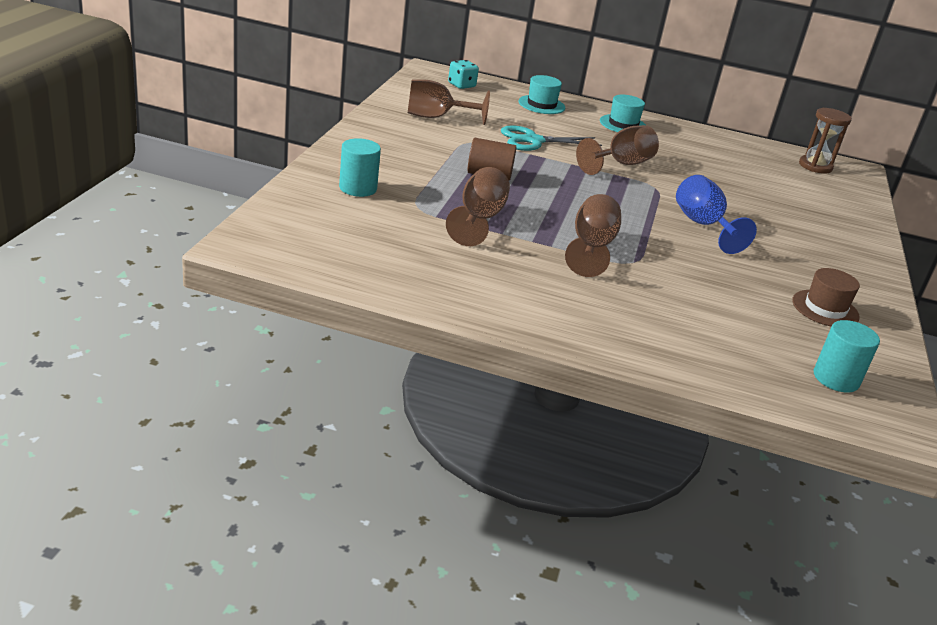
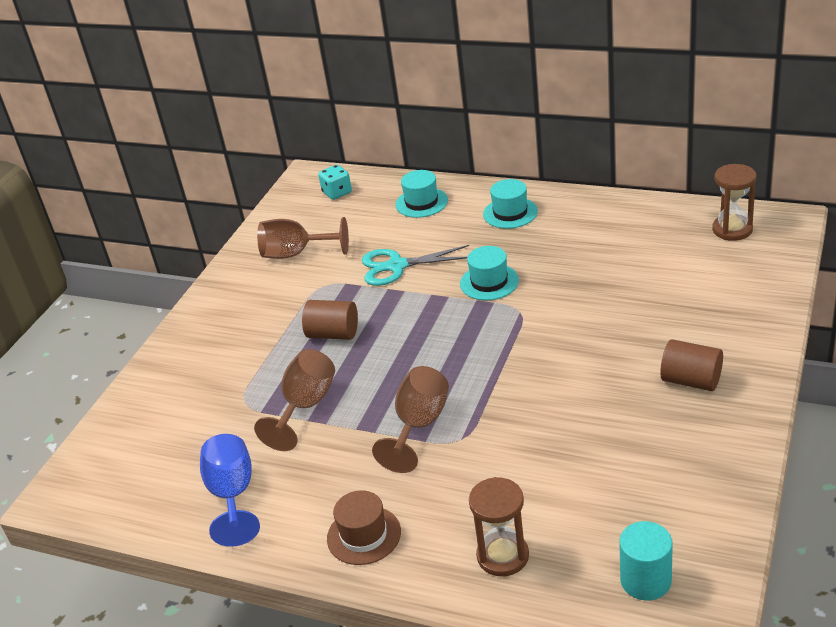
camera: 15 degrees right, 5 degrees up
turquoise cylinder [339,138,381,197] -> none
brown goblet [576,125,659,175] -> turquoise hat [460,246,519,300]
blue goblet [676,175,757,254] -> blue goblet moved to [200,434,260,547]
brown hat [792,268,860,326] -> brown hat moved to [327,490,401,565]
none -> brown hourglass [469,477,529,577]
none -> brown cylinder [660,339,723,391]

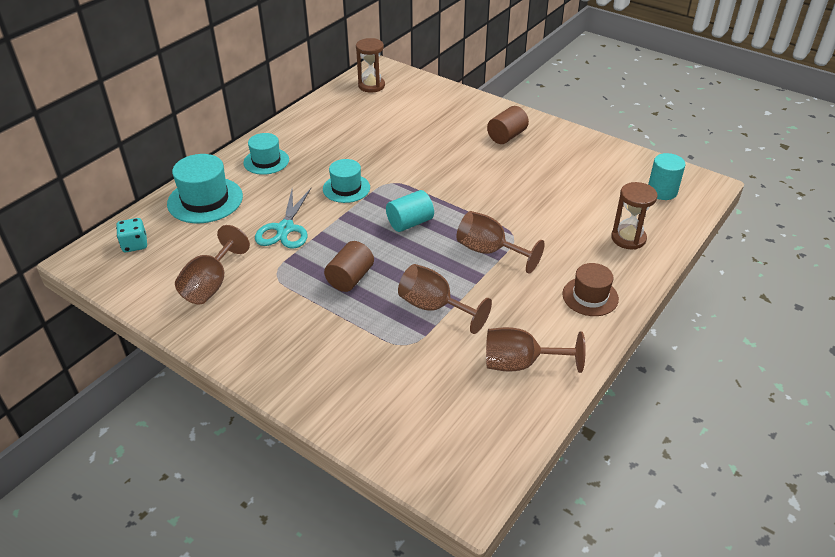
camera: 80 degrees left, 5 degrees up
blue goblet [200,434,260,547] -> brown goblet [486,327,586,373]
turquoise hat [395,170,448,218] -> turquoise hat [167,154,243,223], size x1.54
none -> turquoise cylinder [386,190,434,232]

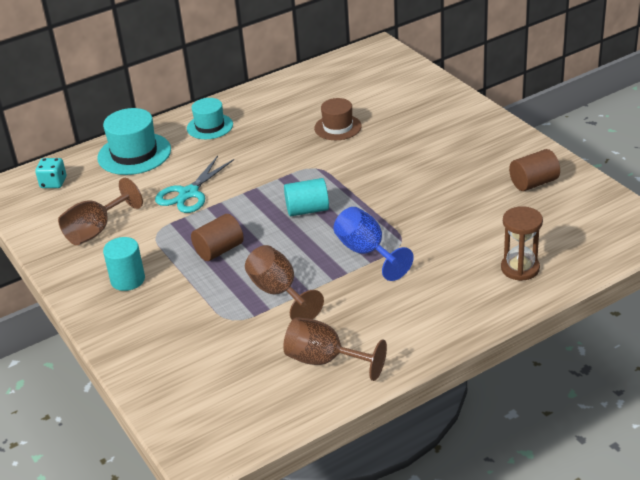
camera: 25 degrees right, 5 degrees down
turquoise hat [323,159,370,203] -> none
brown hourglass [356,38,385,92] -> none
brown goblet [456,211,545,274] -> blue goblet [334,207,414,281]
brown cylinder [487,106,529,144] -> brown cylinder moved to [509,149,560,191]
brown hat [562,263,619,316] -> brown hat moved to [314,98,362,140]
turquoise cylinder [648,153,686,200] -> turquoise cylinder moved to [103,237,145,291]

